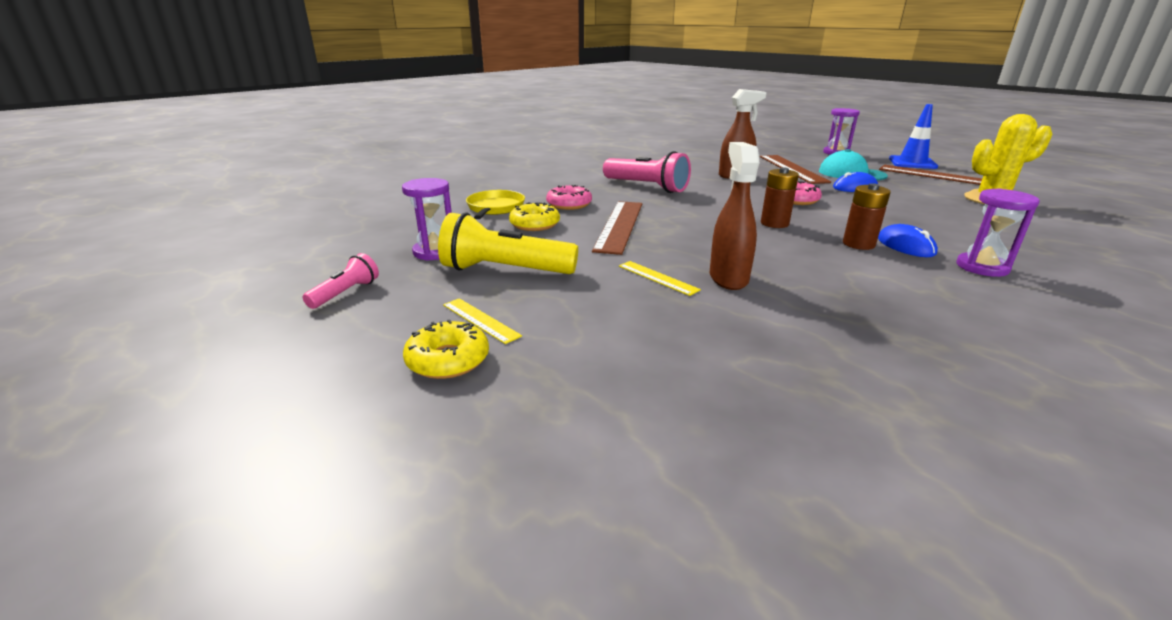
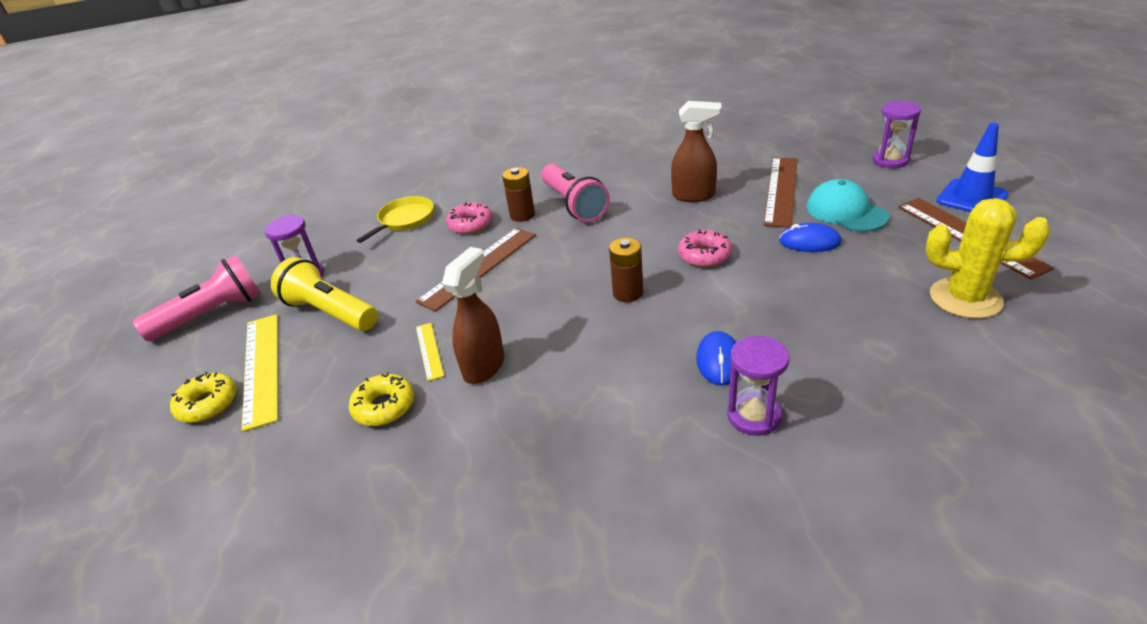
camera: 30 degrees right, 10 degrees up
pink flashlight [303,253,379,309] -> pink flashlight [133,255,261,341], size x1.91
yellow ruler [443,298,522,344] -> yellow ruler [242,314,278,432], size x1.97
yellow donut [509,202,560,231] -> yellow donut moved to [349,372,414,426]
brown battery [843,183,891,250] -> brown battery moved to [502,167,535,222]

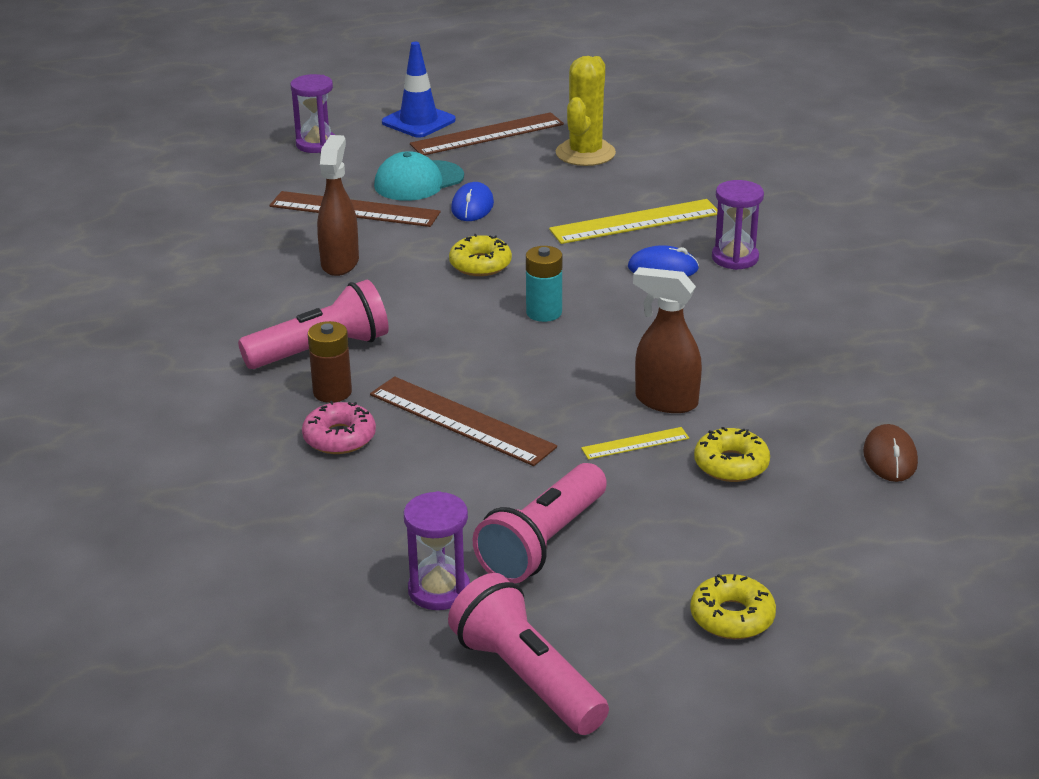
camera: 95 degrees left, 5 degrees down
yellow ruler [242,314,278,432] -> yellow ruler moved to [549,199,718,244]
yellow flashlight [271,257,378,331] -> pink flashlight [472,463,607,584]
yellow pan [356,196,434,243] -> none
brown battery [609,238,643,302] -> turquoise battery [526,246,562,322]
pink donut [678,229,732,267] -> yellow donut [449,234,512,276]
none -> brown mouse [863,424,918,482]

